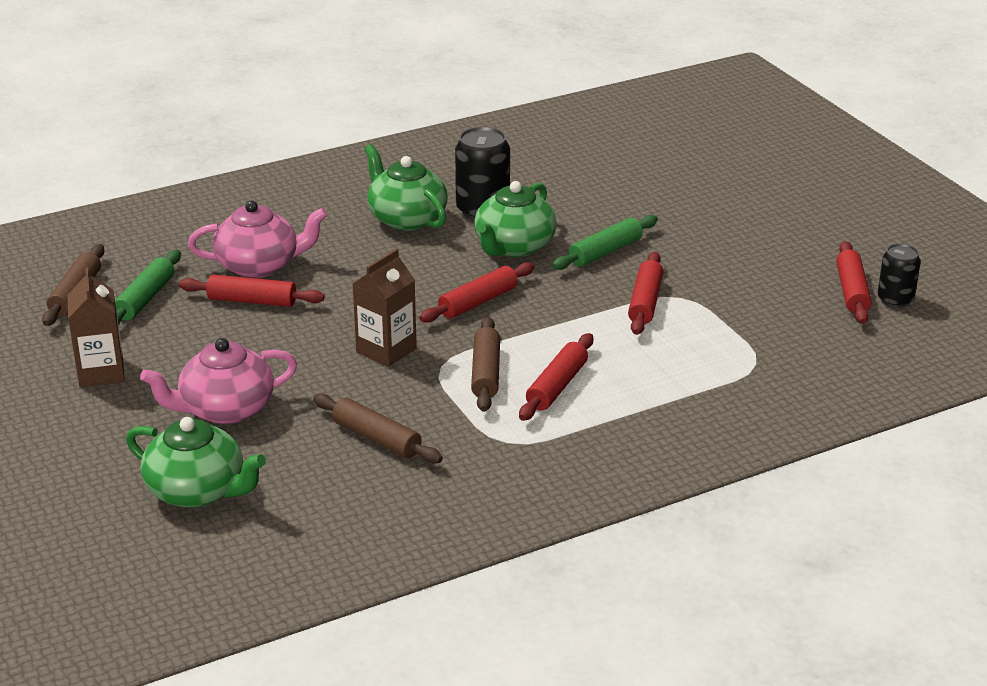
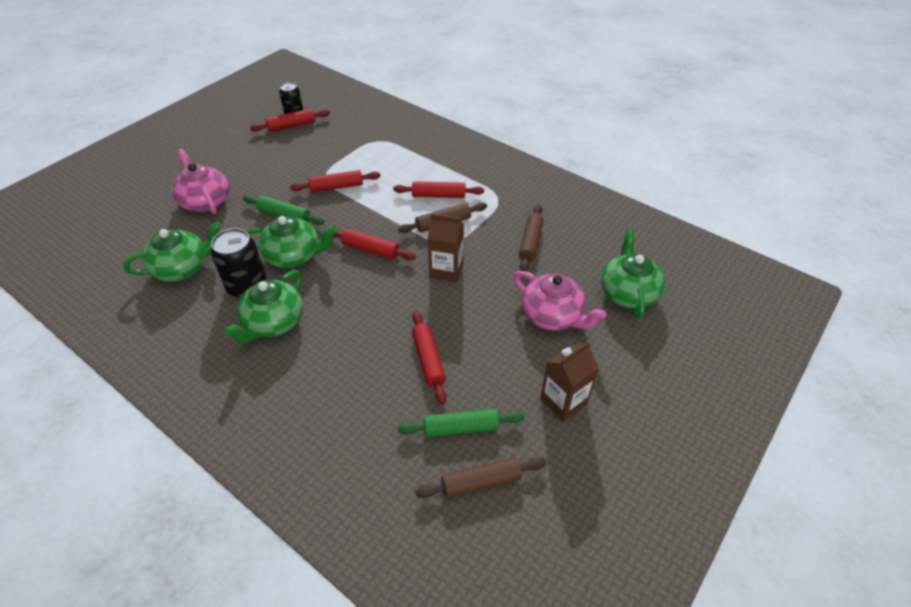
camera: 115 degrees left, 15 degrees up
pink teapot [188,200,327,278] -> pink teapot moved to [172,149,229,214]
none -> green teapot [123,221,222,282]

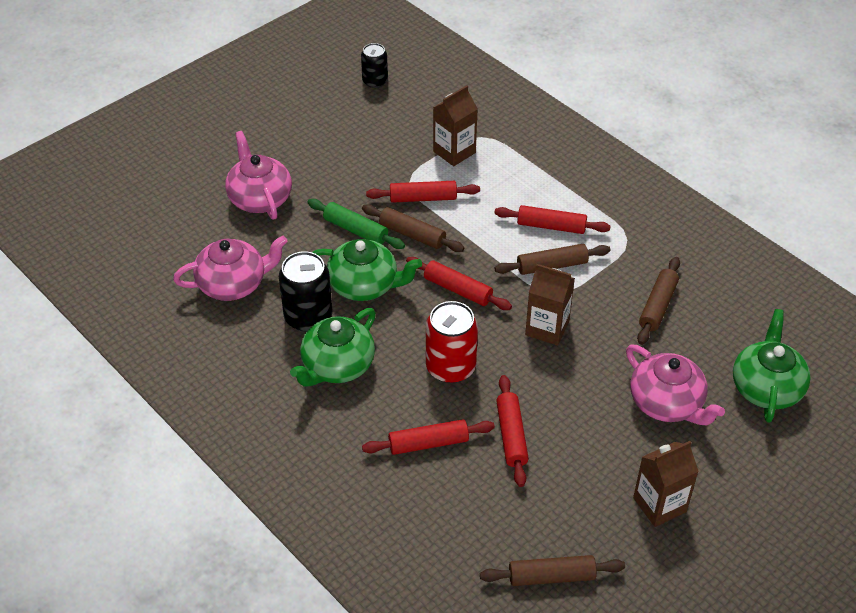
camera: 10 degrees right, 0 degrees up
green teapot [123,221,222,282] -> pink teapot [173,236,288,301]
red rolling pin [250,109,330,132] -> red rolling pin moved to [362,419,495,455]
green rolling pin [398,409,524,437] -> none
none -> brown rolling pin [362,204,464,252]
none -> red can [426,301,478,383]
none -> brown carton [433,85,478,166]

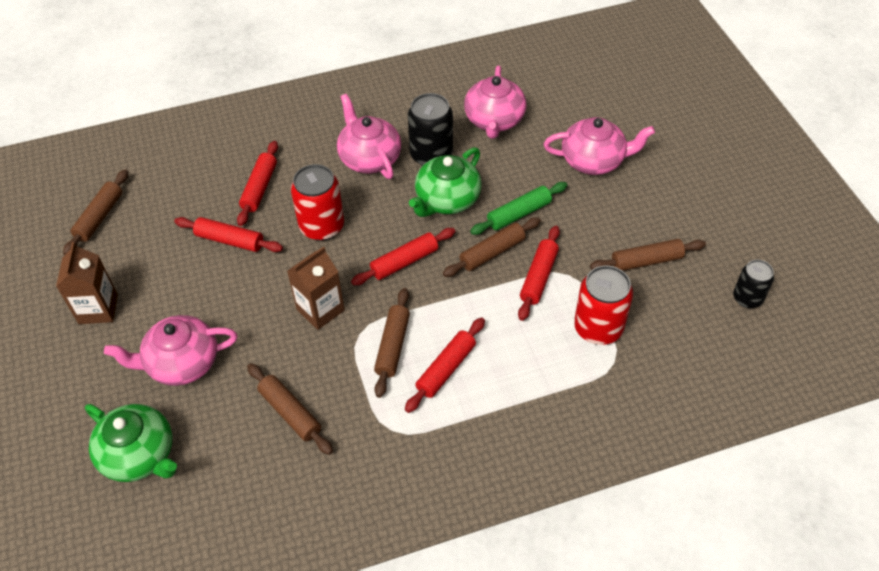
camera: 115 degrees right, 5 degrees up
green teapot [290,308,376,387] -> pink teapot [337,94,401,179]
brown carton [433,85,478,166] -> red can [574,266,633,345]
none -> brown rolling pin [590,239,706,271]

